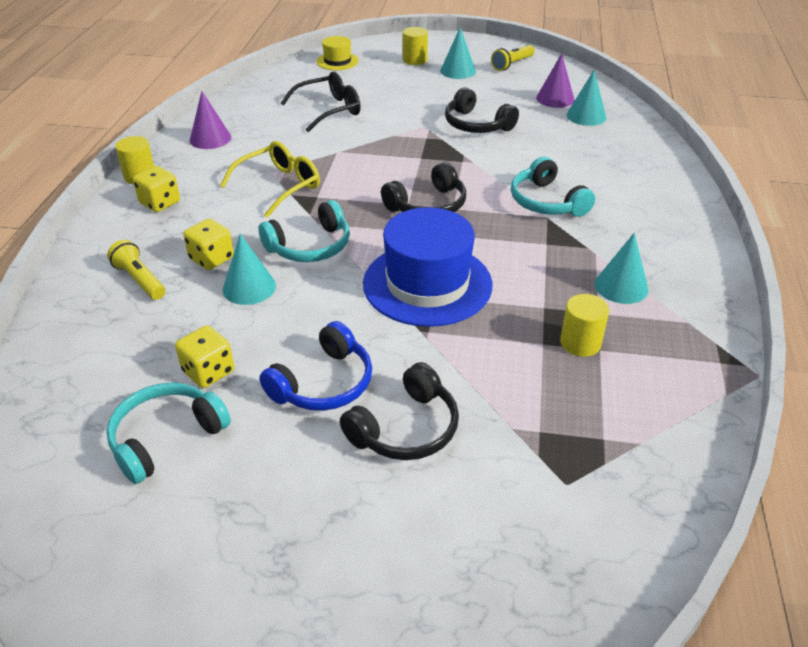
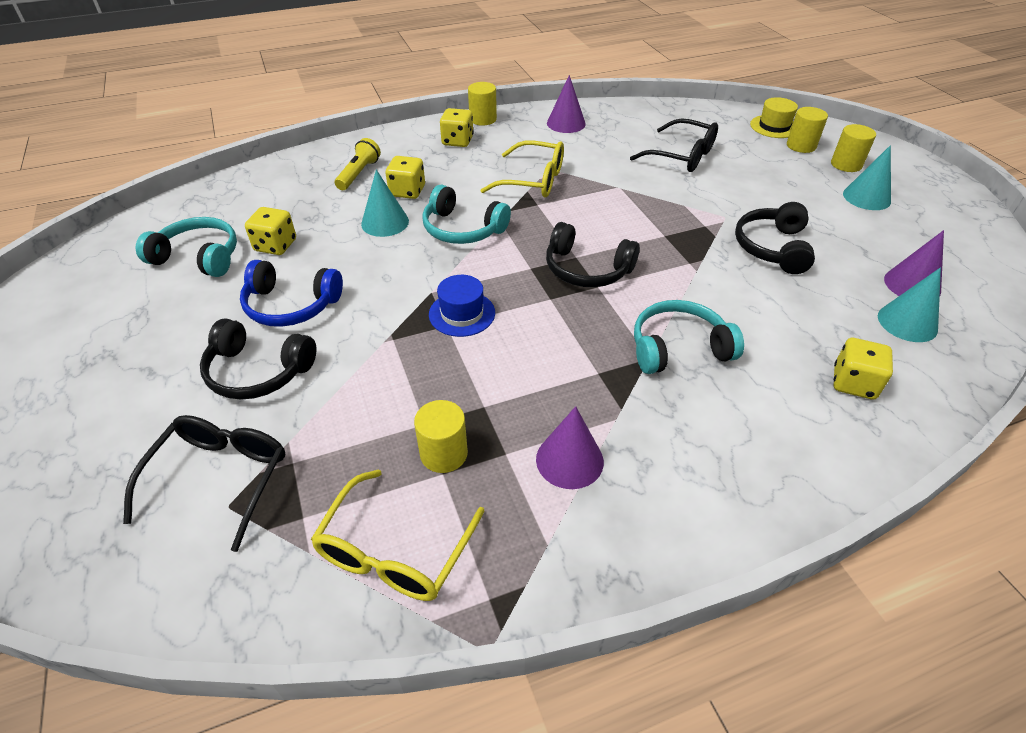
camera: 60 degrees right, 5 degrees up
blue hat [363,207,492,327] -> blue hat [429,275,495,337], size x0.49
yellow flashlight [491,45,535,71] -> none
turquoise headphones [511,157,595,217] -> turquoise headphones turned 45 degrees clockwise [634,300,744,374]
turquoise cone [595,233,648,304] -> purple cone [536,406,604,489]
none -> black glasses [123,415,285,552]
none -> yellow glasses [311,469,484,601]
none -> yellow cylinder [787,107,828,153]
none -> yellow dice [834,338,893,400]

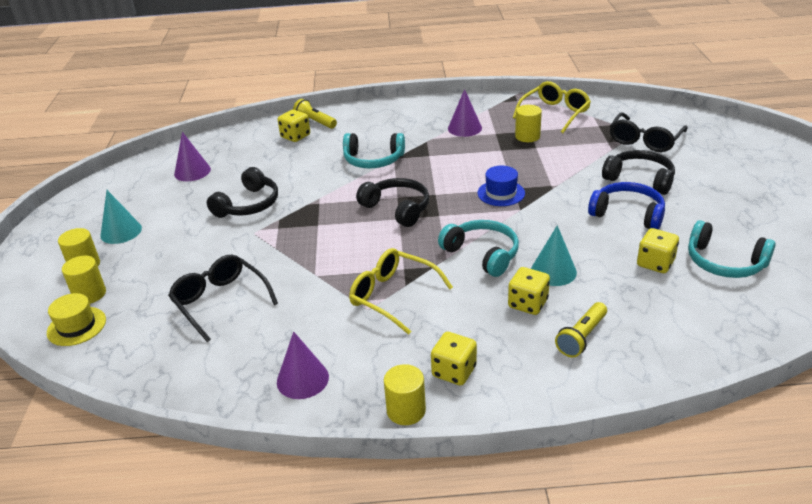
camera: 160 degrees left, 10 degrees down
turquoise cone [878,267,941,342] -> none
none -> yellow flashlight [293,99,337,129]

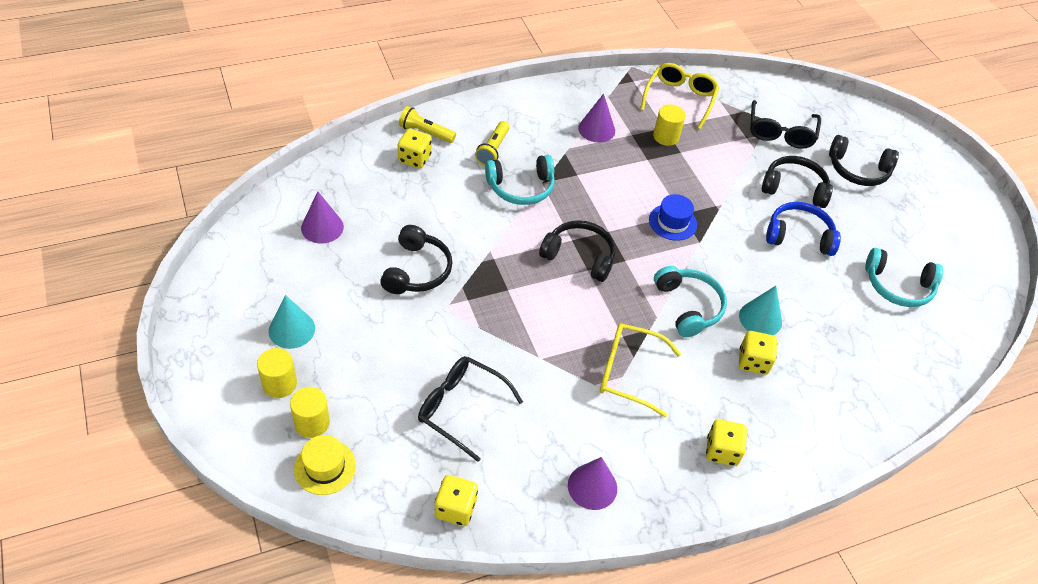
camera: 25 degrees left, 15 degrees up
yellow cylinder [384,364,426,425] -> none
turquoise headphones [438,220,519,277] -> turquoise headphones turned 45 degrees clockwise [654,266,727,337]
yellow flashlight [555,302,607,357] -> yellow flashlight moved to [475,121,510,166]
yellow dice [637,228,679,273] -> yellow dice moved to [435,475,478,526]
none -> black headphones [829,135,899,186]

